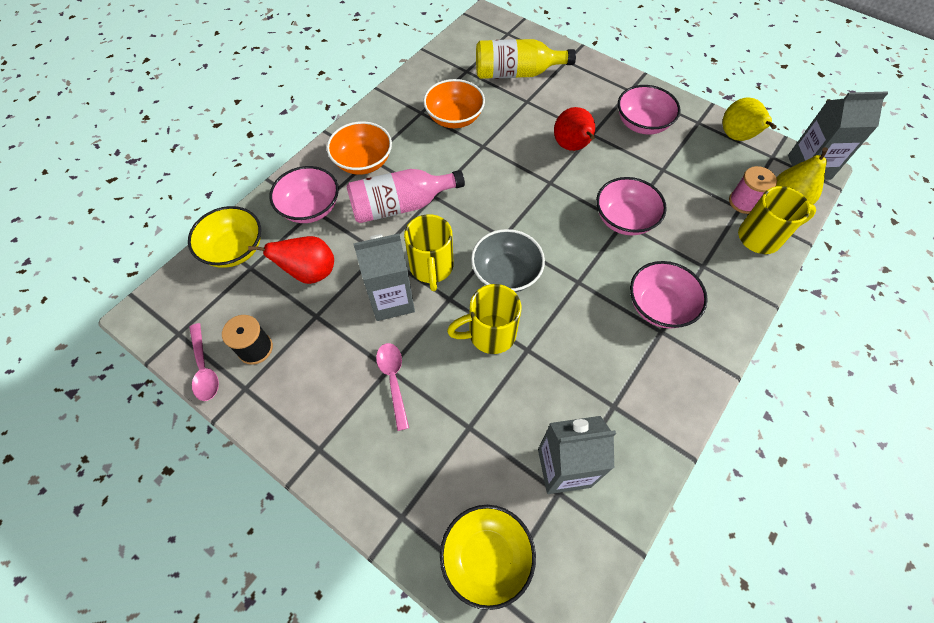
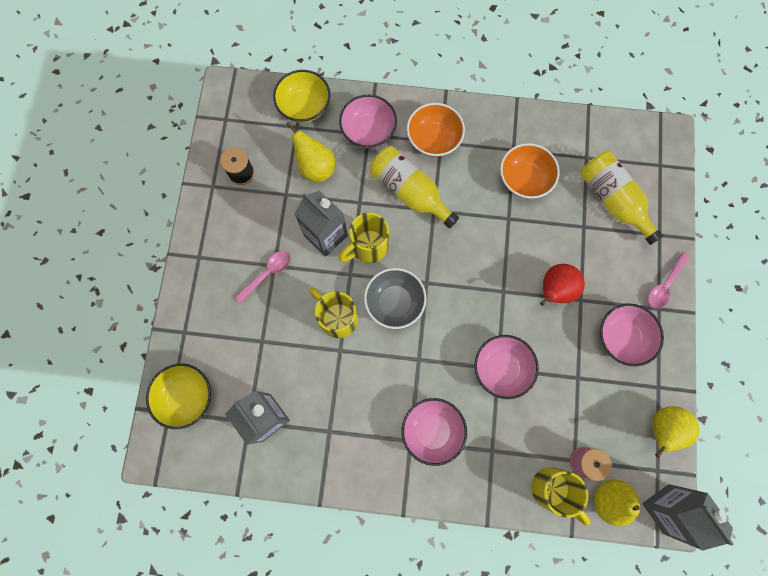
camera: 60 degrees right, 15 degrees up
pink spoon [189,323,219,401] -> pink spoon moved to [648,252,690,309]
red pear [248,236,334,284] -> yellow pear [286,121,335,182]
pink bottle [346,169,465,223] -> yellow bottle [370,146,459,229]

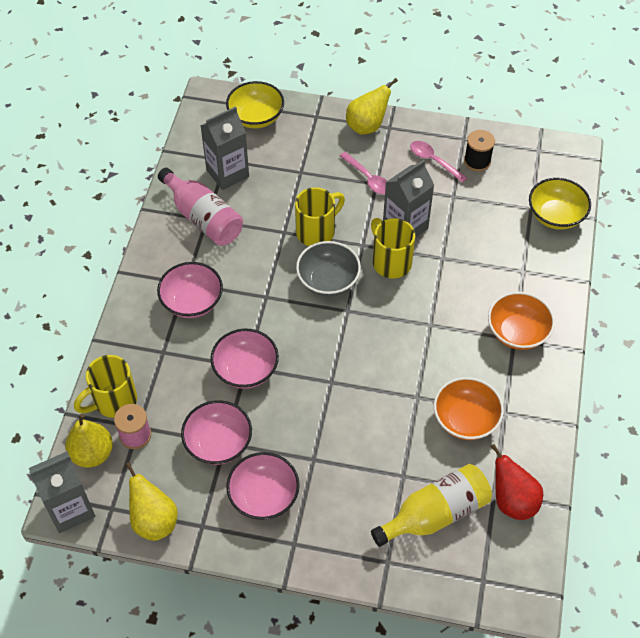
camera: 95 degrees right, 20 degrees down
yellow pear [286,121,335,182] -> yellow pear moved to [346,78,398,135]
pink bowl [339,94,397,148] -> pink bowl moved to [181,400,252,465]
yellow bottle [370,146,459,229] -> none
red pear [540,264,585,306] -> red pear moved to [491,444,543,520]
pink spoon [648,252,690,309] -> pink spoon moved to [410,141,467,183]
none -> pink bottle [158,168,243,246]

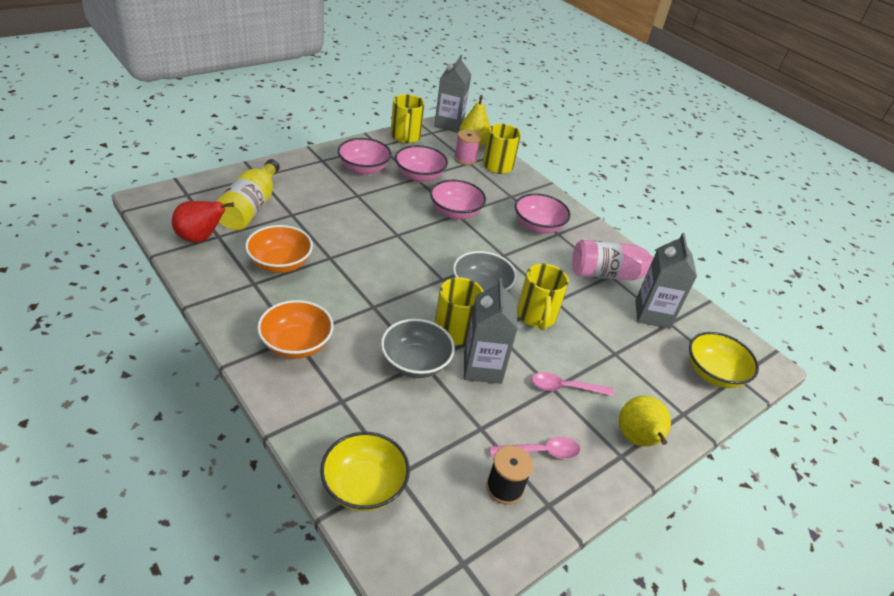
camera: 125 degrees right, 15 degrees down
yellow pear [125,462,178,541] -> yellow mug [391,94,425,143]
none -> grey bowl [381,319,455,378]

